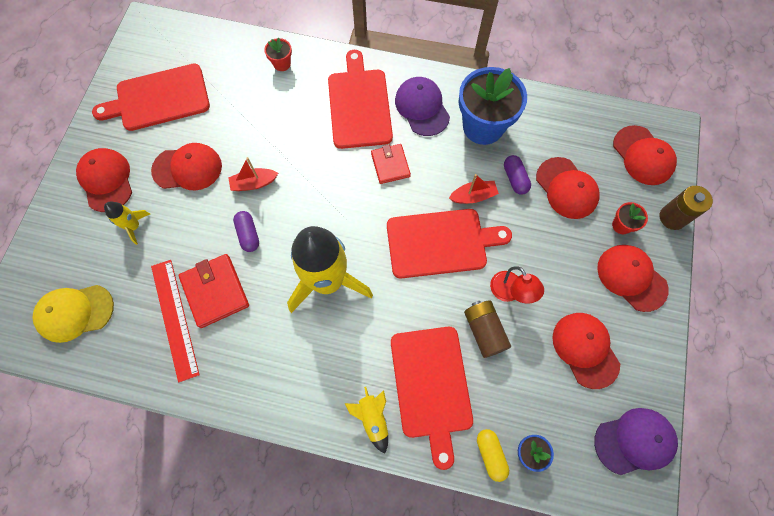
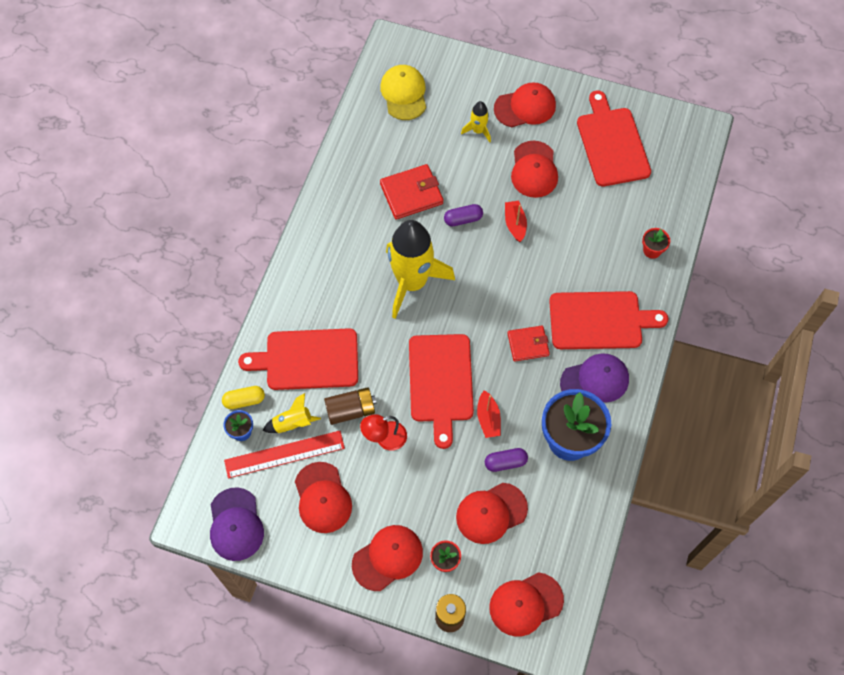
camera: 95 degrees right, 5 degrees down
red ruler [151,260,200,382] -> red ruler moved to [224,431,345,478]
yellow rocket [344,387,388,454] -> yellow rocket moved to [263,393,321,433]
red cap [552,313,620,389] -> red cap turned 90 degrees clockwise [295,462,352,533]

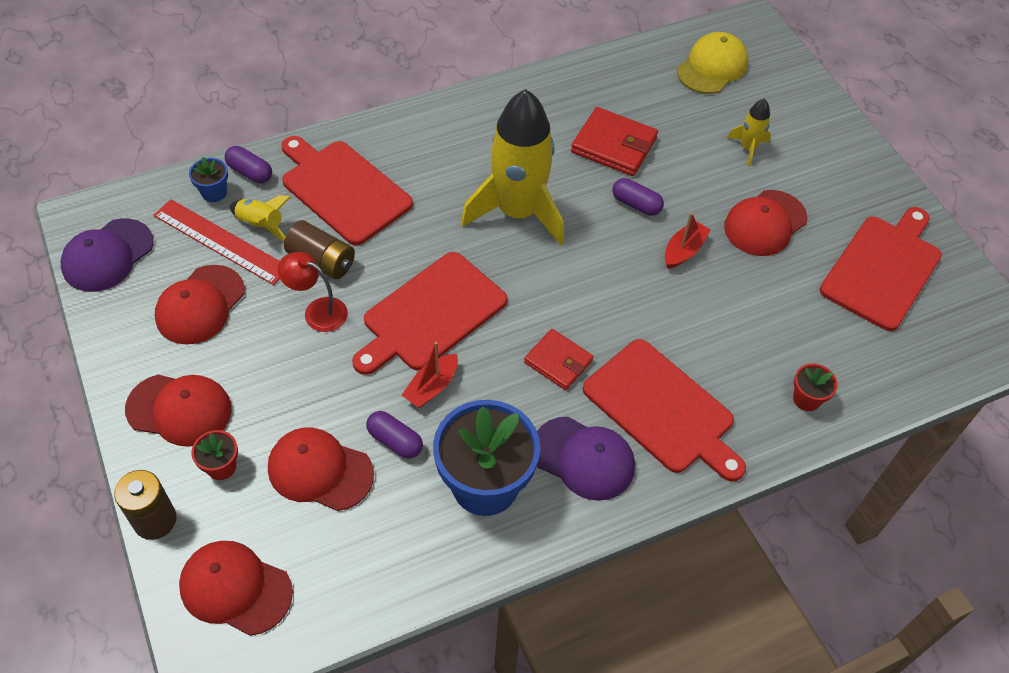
camera: 45 degrees right, 10 degrees down
yellow capsule [222,386,265,409] -> purple capsule [225,146,272,183]
red cap [494,82,556,127] -> none

